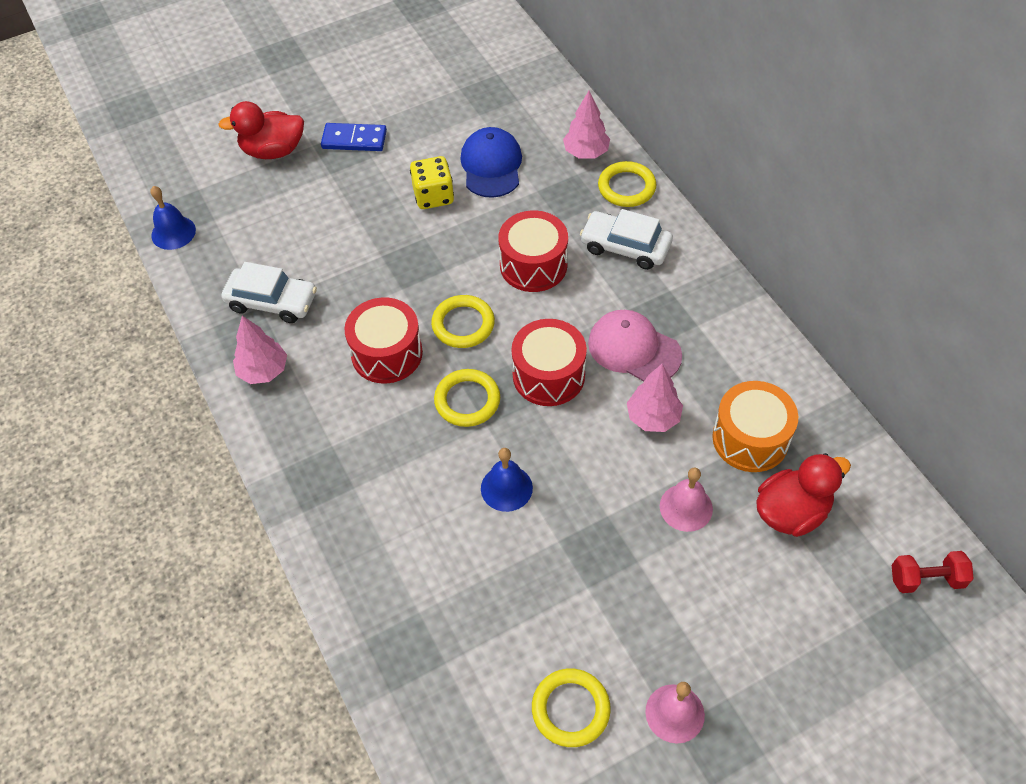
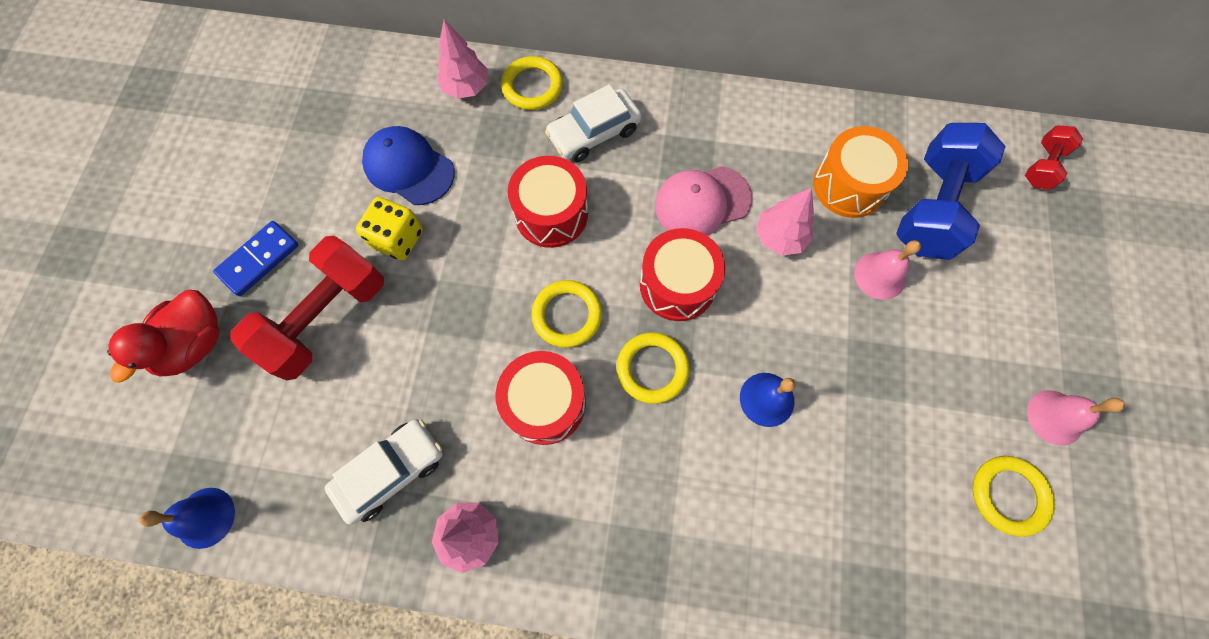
camera: 55 degrees left, 15 degrees up
red duck [756,453,851,537] -> blue dumbbell [896,123,1006,260]
none -> red dumbbell [231,236,384,381]

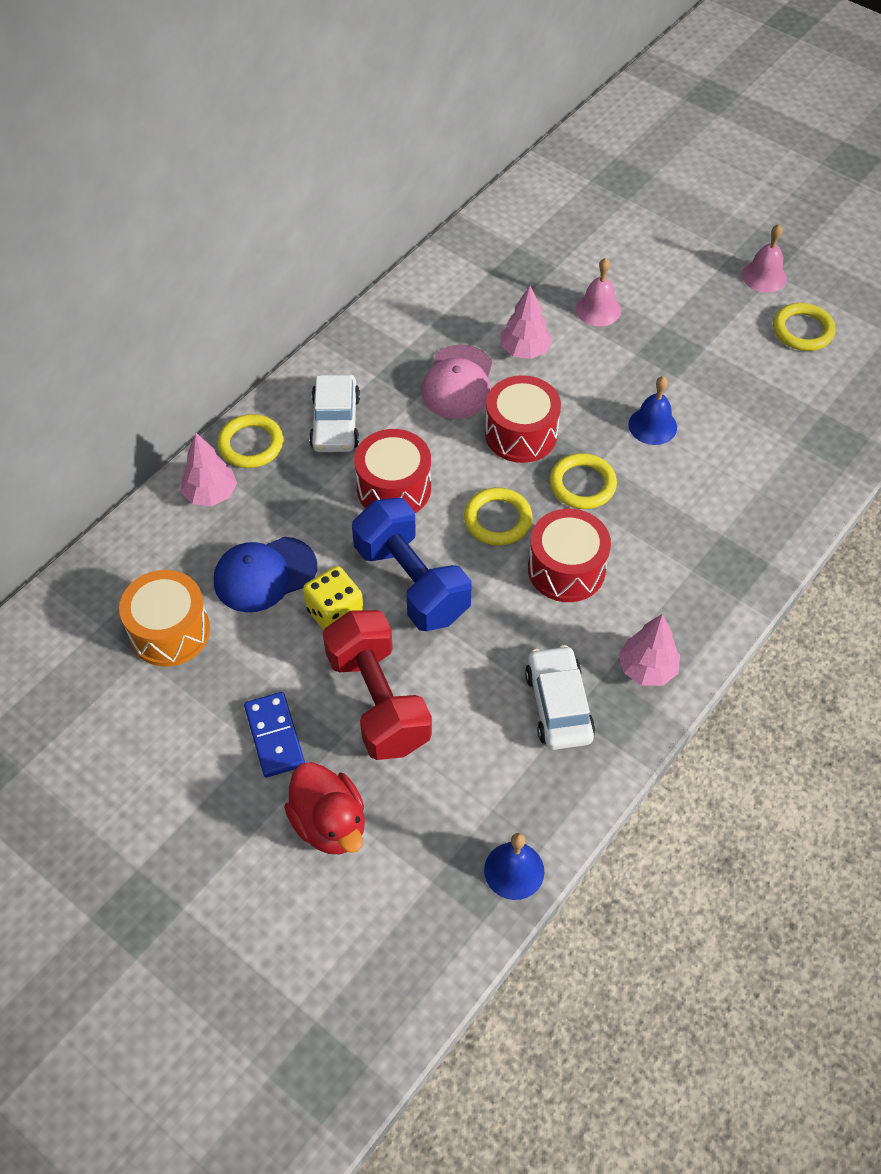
camera: 60 degrees left, 15 degrees down
orange drum [813,126,908,218] -> orange drum moved to [119,570,210,667]
blue dumbbell [896,123,1006,260] -> blue dumbbell moved to [352,498,472,631]
red dumbbell [1025,125,1083,190] -> none

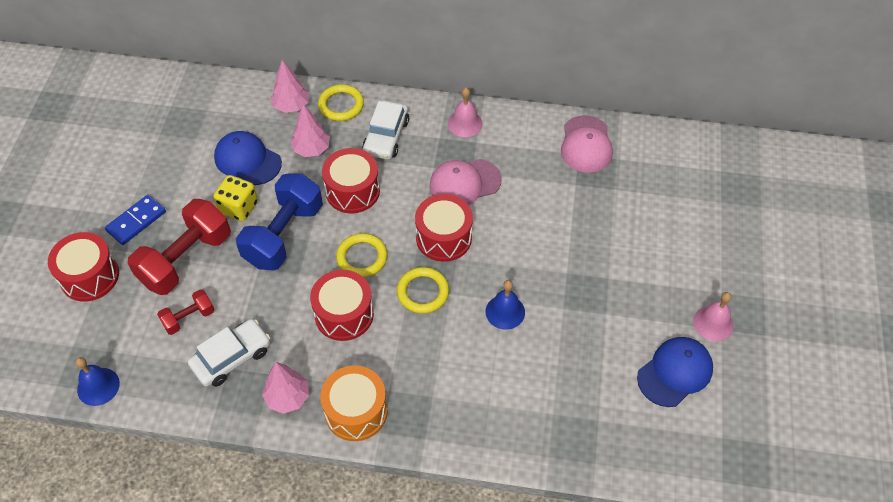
camera: 60 degrees right, 0 degrees up
orange drum [119,570,210,667] -> orange drum moved to [320,365,388,441]
red duck [284,762,365,854] -> red drum [48,232,119,302]
white car [309,374,360,452] -> white car turned 45 degrees counterclockwise [362,101,409,160]
pink tree [501,286,552,359] -> pink tree moved to [290,104,330,157]
pink bell [576,258,621,326] -> pink bell moved to [448,88,483,137]
yellow ring [773,303,836,351] -> blue cap [637,337,713,407]
none -> red dumbbell [157,289,214,335]
none -> pink cap [561,115,613,173]

